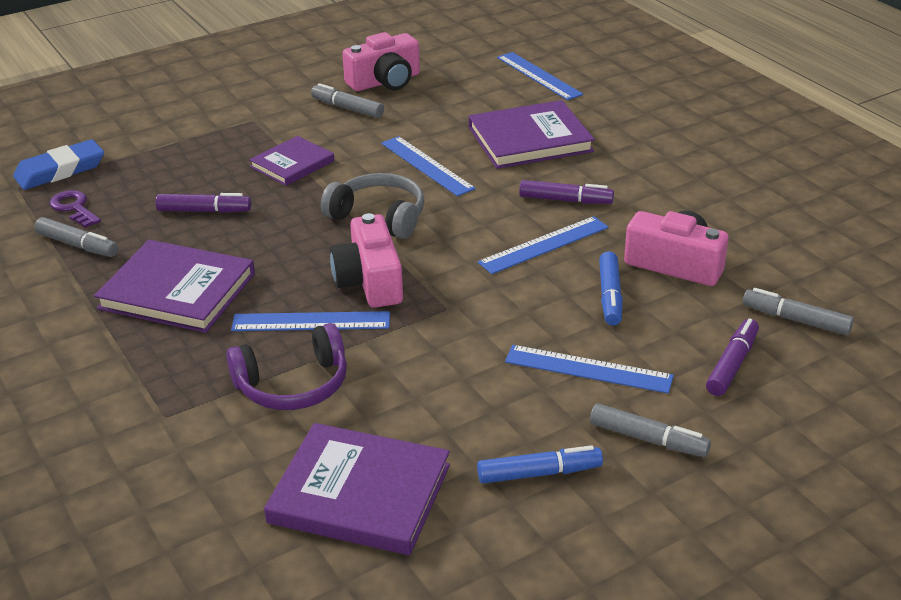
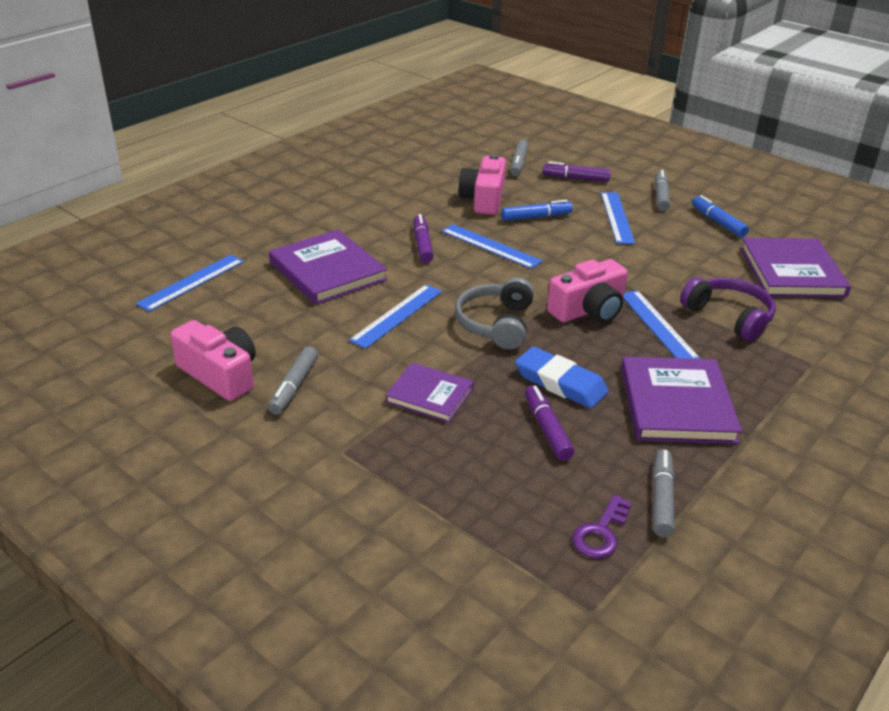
camera: 110 degrees left, 0 degrees up
blue eraser [13,139,104,190] -> blue eraser moved to [515,346,609,409]

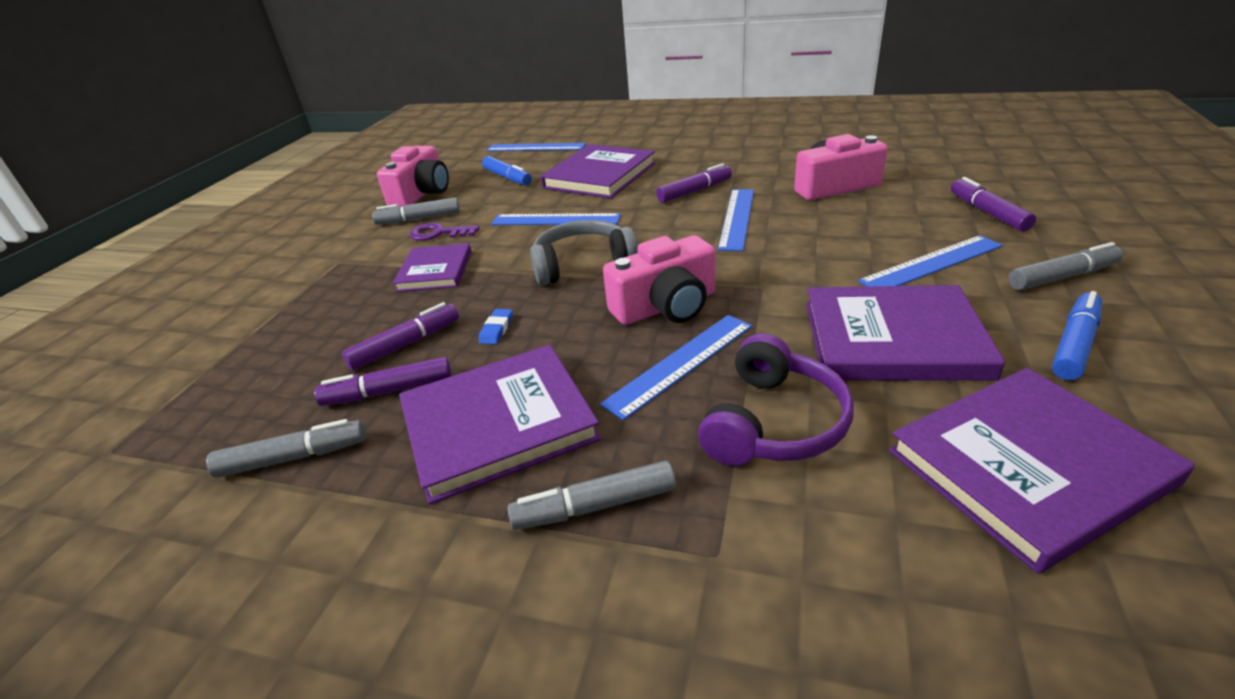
camera: 70 degrees right, 0 degrees up
blue marker [501,200,573,221] -> blue marker moved to [482,156,532,185]
grey marker [510,140,529,176] -> grey marker moved to [507,461,676,530]
blue eraser [515,346,609,409] -> blue eraser [479,309,513,344], size x0.44
pink camera [547,259,628,323] -> pink camera turned 60 degrees counterclockwise [603,235,715,325]
purple key [572,495,632,558] -> purple key moved to [410,223,480,241]
none -> purple marker [314,357,452,406]
none -> purple book [806,285,1005,381]

